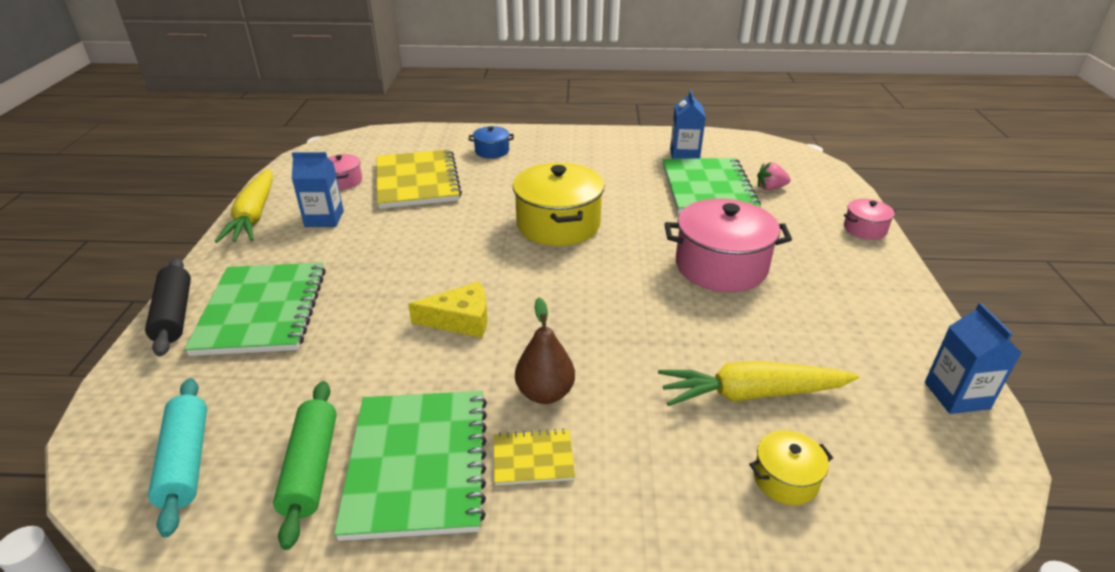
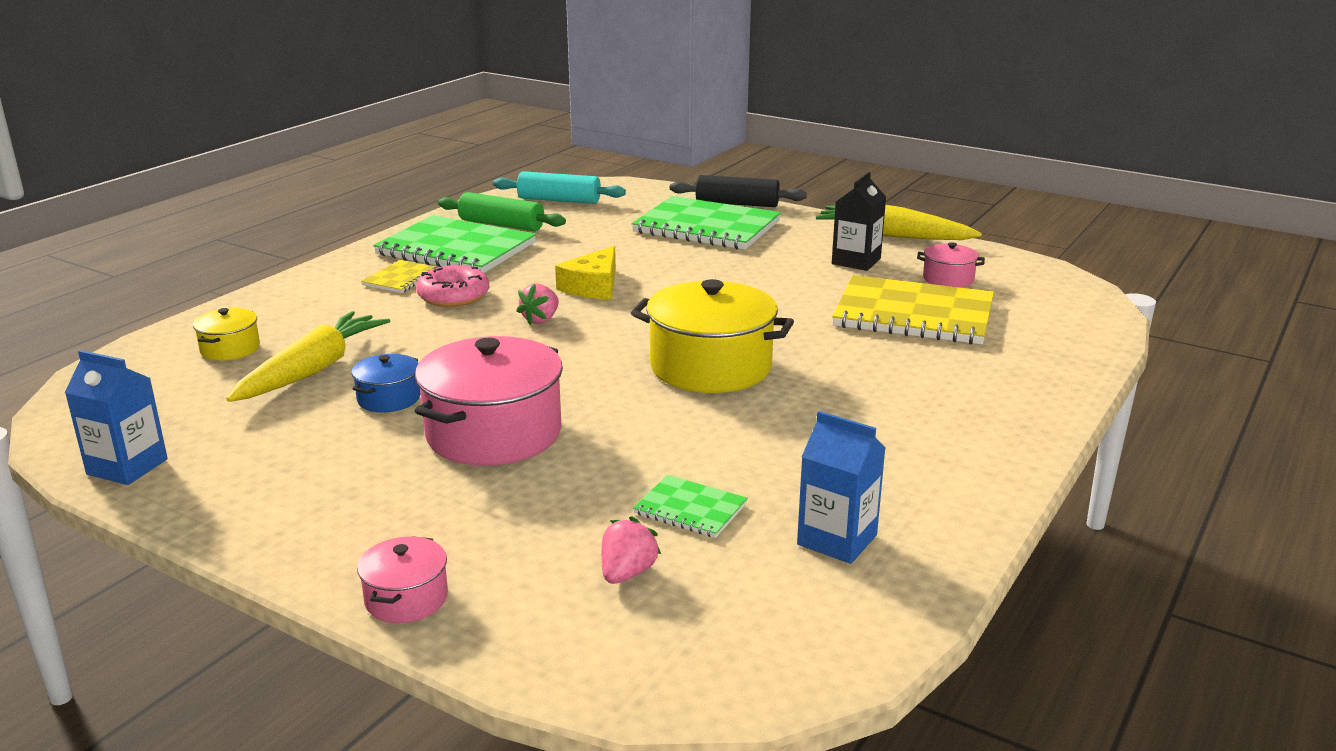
camera: 120 degrees right, 10 degrees down
blue carton [292,152,344,227] -> black carton [832,172,886,271]
blue pot [469,126,514,158] -> blue pot moved to [352,354,420,412]
brown pear [515,297,575,404] -> pink donut [416,265,489,307]
green notebook [662,158,761,214] -> green notebook [633,475,748,538], size x0.47
none -> pink strawberry [516,283,559,325]

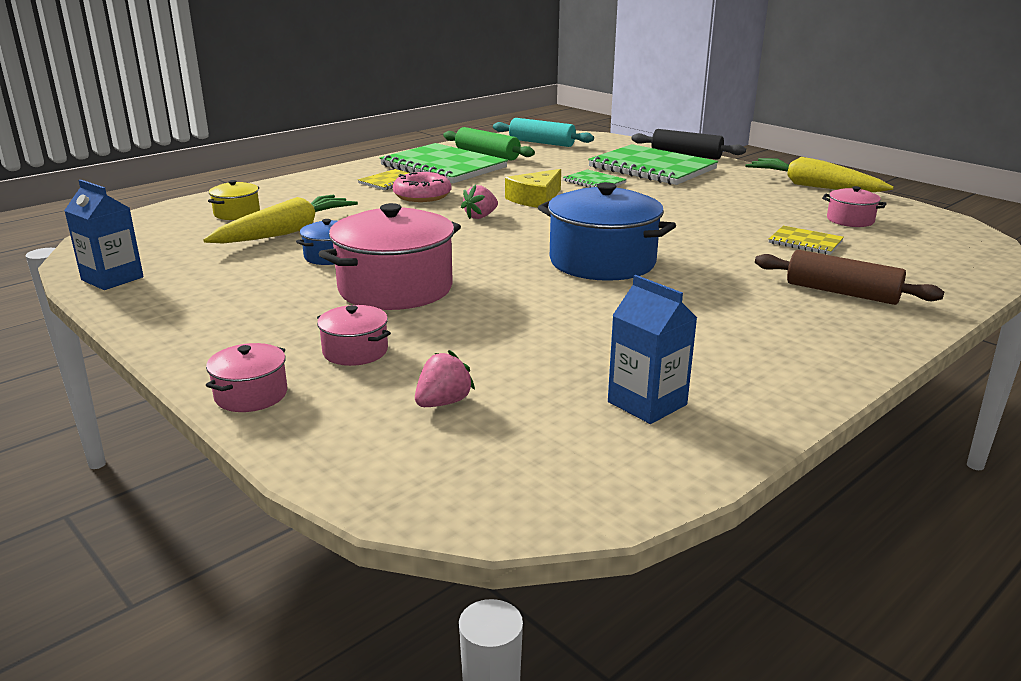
camera: 15 degrees right, 0 degrees up
yellow pot [631,279,794,393] -> blue pot [538,182,676,281]
green notebook [633,475,748,538] -> green notebook moved to [563,169,627,187]
black carton [832,172,886,271] -> none
yellow notebook [832,275,994,344] -> yellow notebook [769,226,844,255], size x0.47
none -> pink pot [317,305,391,366]
none -> brown rolling pin [755,250,944,305]

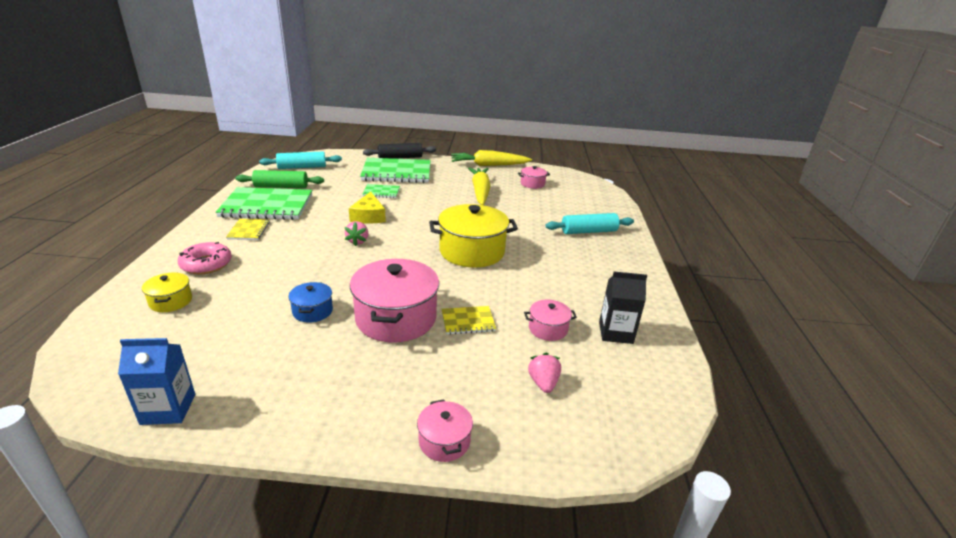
camera: 45 degrees left, 5 degrees up
yellow carrot [203,195,358,244] -> yellow carrot moved to [468,167,491,205]
pink pot [317,305,391,366] -> pink pot moved to [524,300,577,341]
pink donut [393,172,451,202] -> pink donut moved to [178,242,232,274]
blue pot [538,182,676,281] -> yellow pot [429,204,518,268]
blue carton [608,275,697,424] -> black carton [599,271,647,344]
brown rolling pin [755,250,944,305] -> turquoise rolling pin [546,213,634,234]
yellow notebook [769,226,844,255] -> yellow notebook moved to [442,306,496,335]

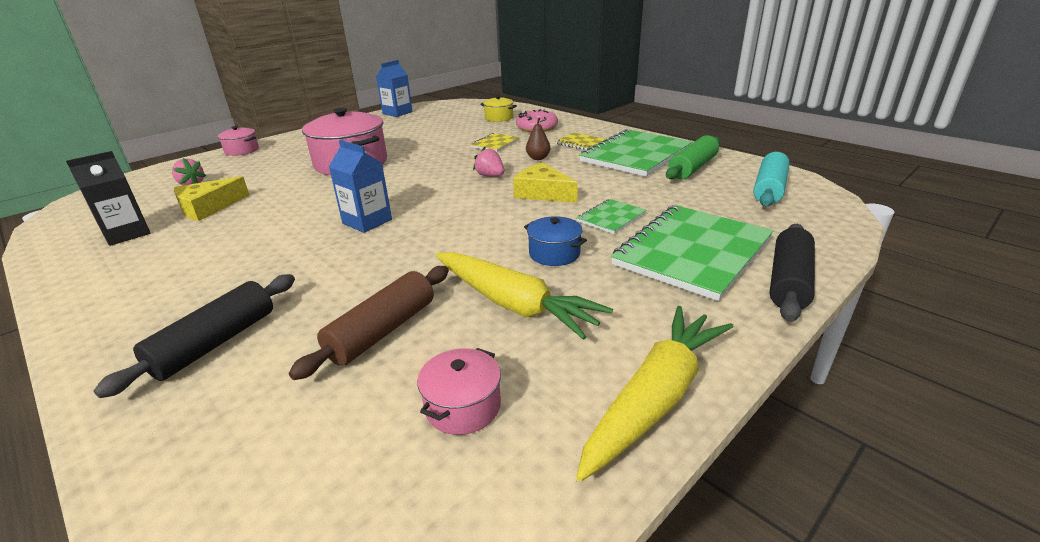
camera: 135 degrees right, 0 degrees up
blue pot [288,282,333,323] -> blue pot moved to [524,216,587,266]
yellow pot [429,204,518,268] -> blue carton [329,140,392,233]
yellow notebook [442,306,496,335] -> yellow notebook moved to [470,133,520,152]
pink pot [524,300,577,341] -> yellow cheese [174,176,249,221]
turquoise rolling pin [546,213,634,234] -> black rolling pin [94,274,295,398]
none -> brown rolling pin [289,266,449,380]
none -> brown pear [526,117,550,160]

